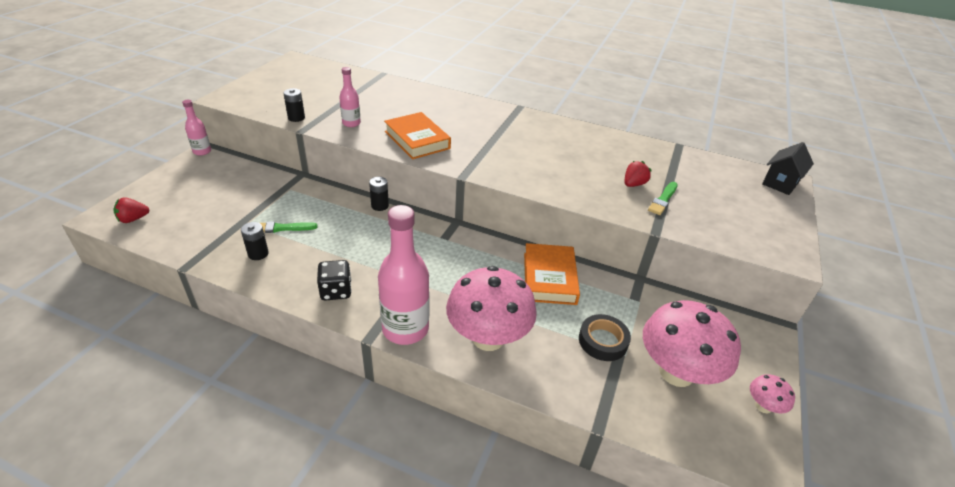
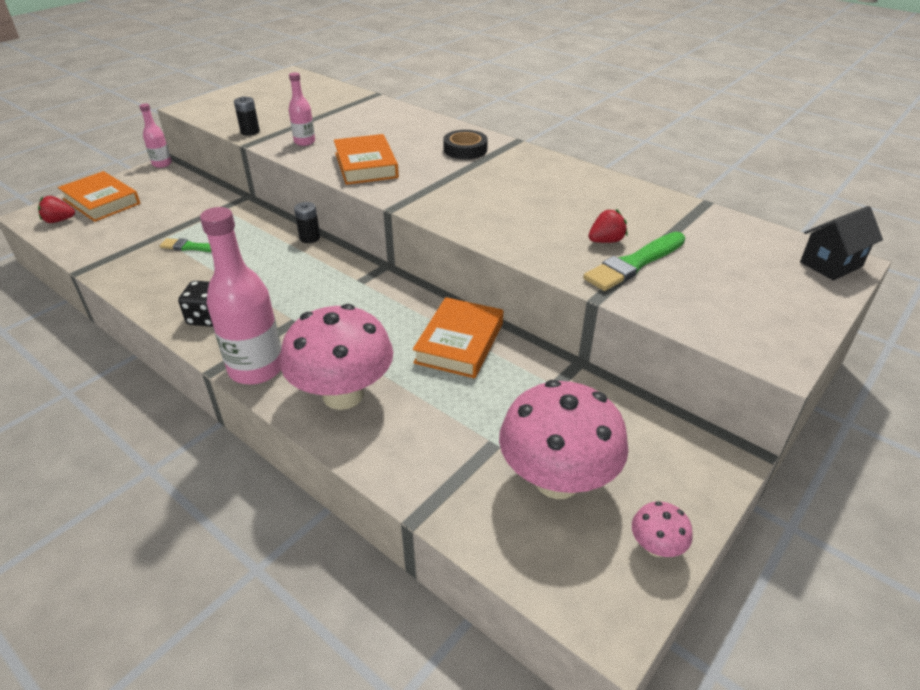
camera: 20 degrees right, 0 degrees up
black battery [241,222,269,260] -> none
black tape [579,314,631,361] -> black tape moved to [443,130,488,159]
green brush [648,182,678,215] -> green brush [583,232,685,291], size x1.58
none -> orange book [58,171,140,222]

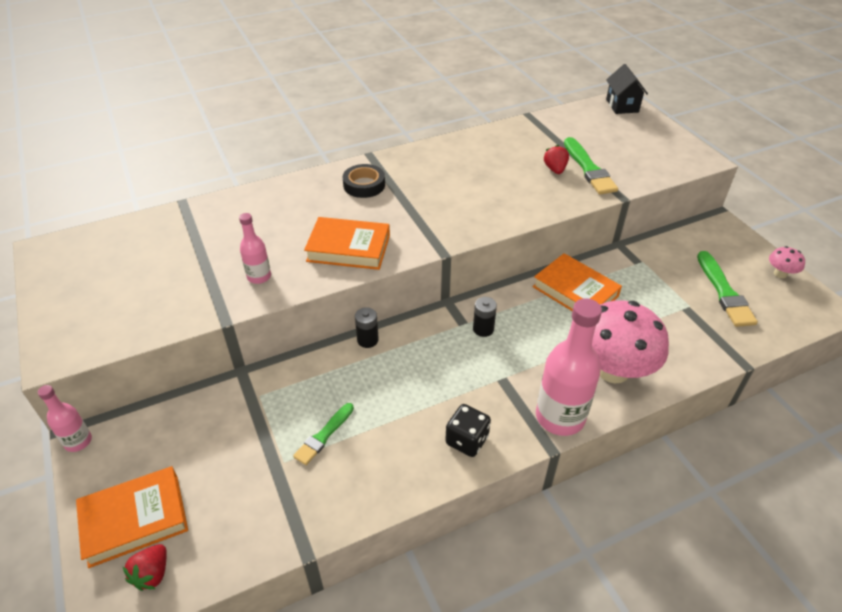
camera: 65 degrees left, 5 degrees up
black battery [234,96,260,136] -> black battery moved to [473,297,497,337]
pink mushroom [499,380,629,499] -> green brush [697,251,758,327]

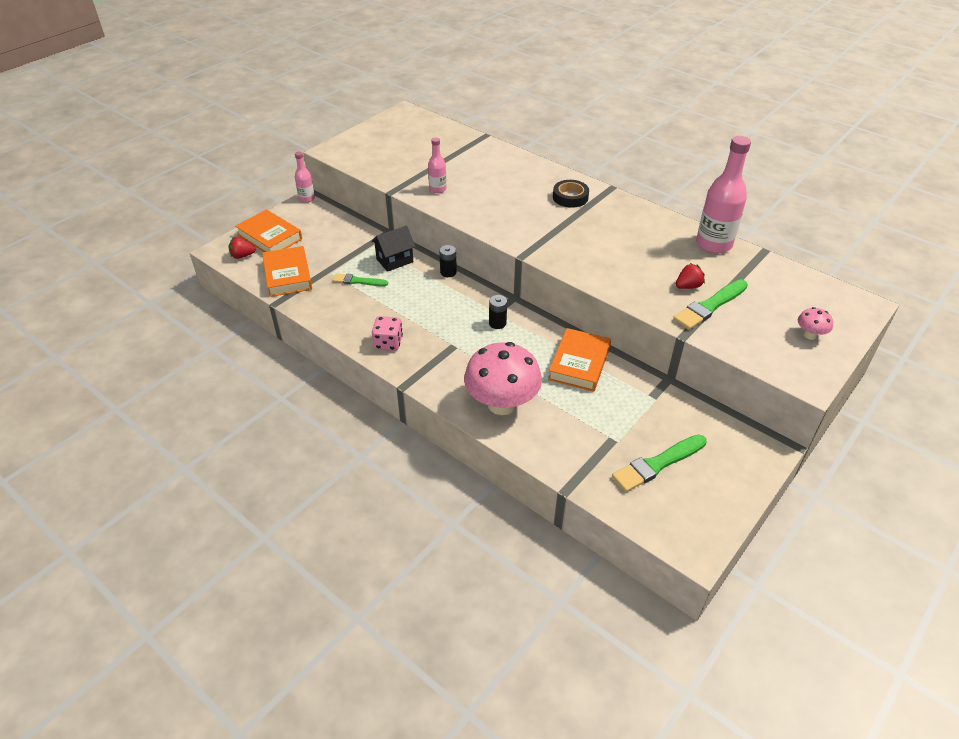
camera: 65 degrees right, 0 degrees up
orange book [304,217,390,270] -> orange book moved to [262,246,312,297]
black dice [445,404,491,457] -> pink dice [372,316,403,351]
pink bottle [536,298,602,436] -> pink bottle moved to [696,136,751,254]
black house [606,64,648,114] -> black house moved to [371,226,416,272]
pink mushroom [769,246,805,278] -> pink mushroom moved to [798,307,833,340]

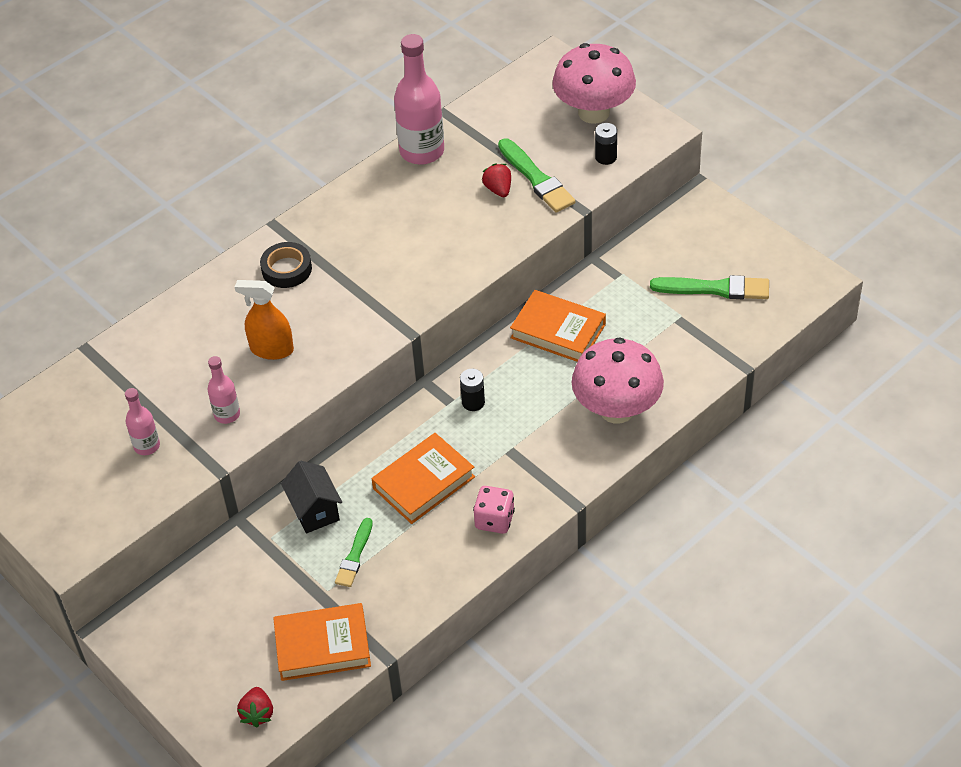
camera: 80 degrees left, 5 degrees up
orange book [235,209,302,252] -> orange book moved to [372,433,475,524]
pink bottle [295,151,315,202] -> pink bottle moved to [125,388,160,455]
black battery [439,245,457,277] -> black battery moved to [595,123,617,165]
green brush [612,434,707,492] -> green brush turned 60 degrees counterclockwise [650,275,769,299]
pink mushroom [798,307,833,340] -> pink mushroom [552,43,636,124], size x2.29
none -> orange spray bottle [235,280,294,360]

